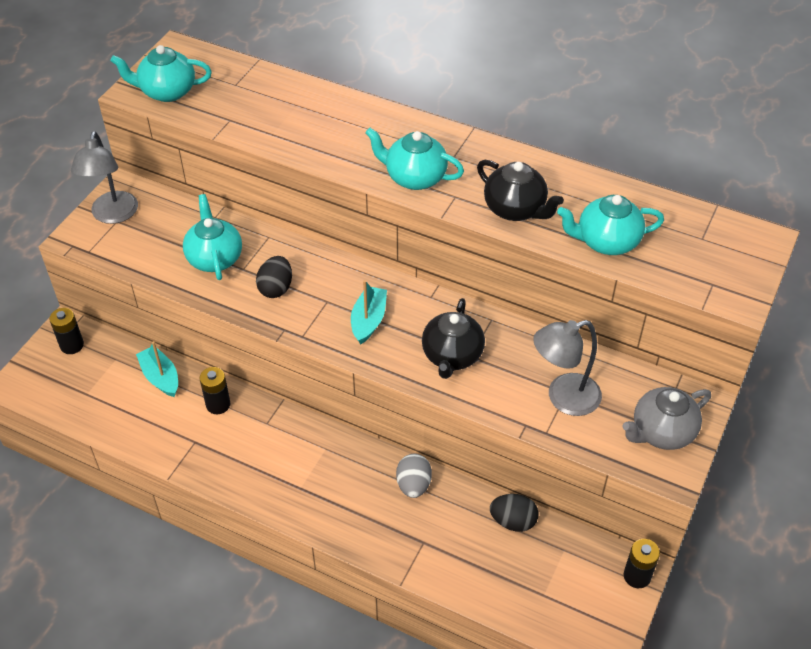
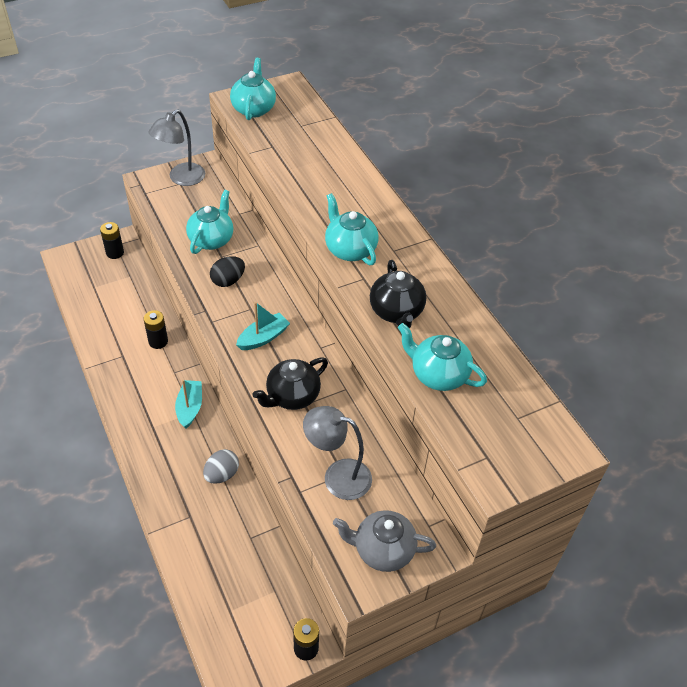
camera: 35 degrees right, 0 degrees up
turquoise teapot [111,45,212,102] -> turquoise teapot turned 60 degrees clockwise [230,58,276,120]
turquoise boat [136,341,178,397] -> turquoise boat moved to [175,379,202,429]
black egg [490,494,539,532] -> none

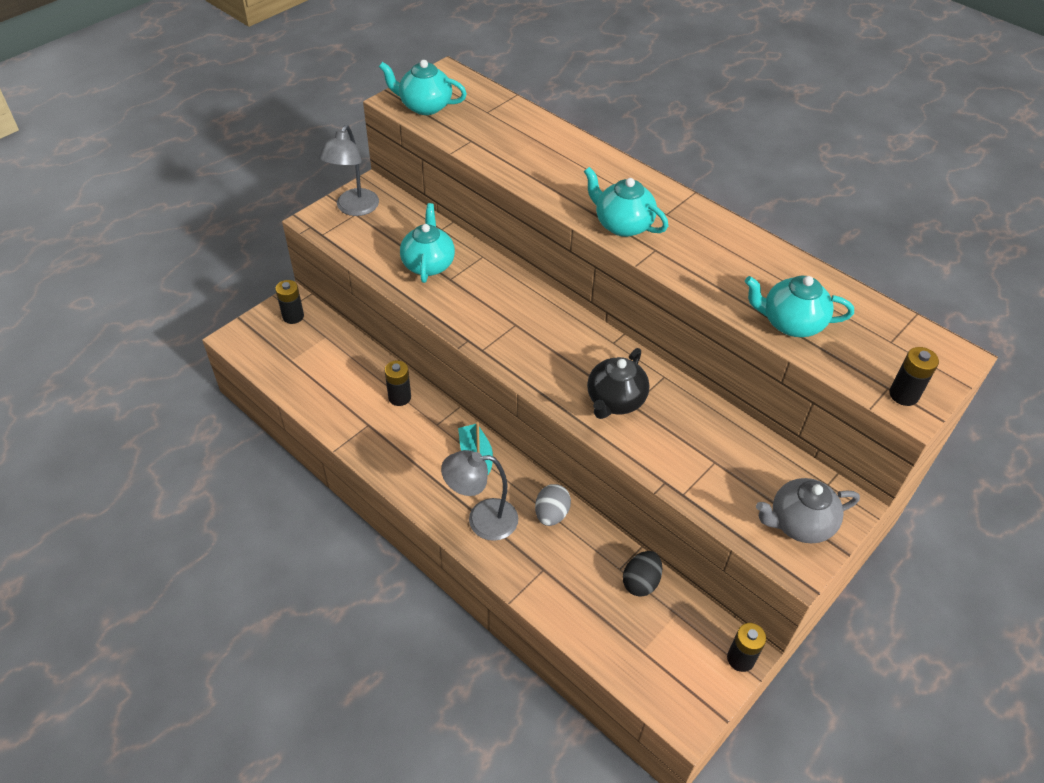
camera: 20 degrees left, 0 degrees up
black egg [210,256,245,287] -> black egg moved to [623,551,662,597]
turquoise teapot [230,58,276,120] -> turquoise teapot turned 60 degrees counterclockwise [379,60,467,115]
turquoise boat [236,302,290,350] -> none
grey lamp [303,406,372,500] -> grey lamp moved to [441,450,518,541]
black teapot [370,260,426,328] -> none
none -> black battery [889,347,939,406]

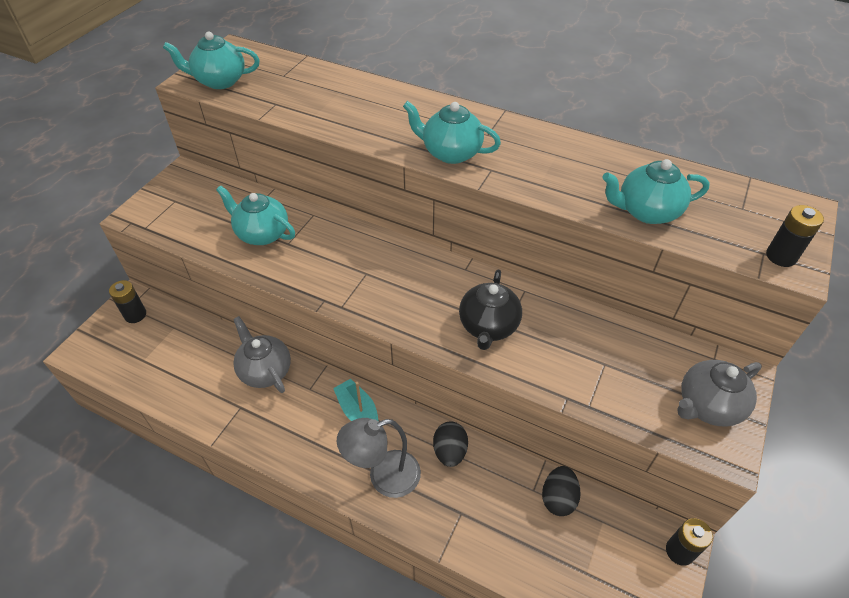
camera: 15 degrees left, 0 degrees up
grey lamp [318,125,379,216] -> none
black battery [385,360,411,406] -> grey teapot [233,316,291,393]
turquoise teapot [400,203,455,283] -> turquoise teapot turned 45 degrees counterclockwise [216,185,295,245]
grey egg [535,484,571,526] -> black egg [433,421,468,467]

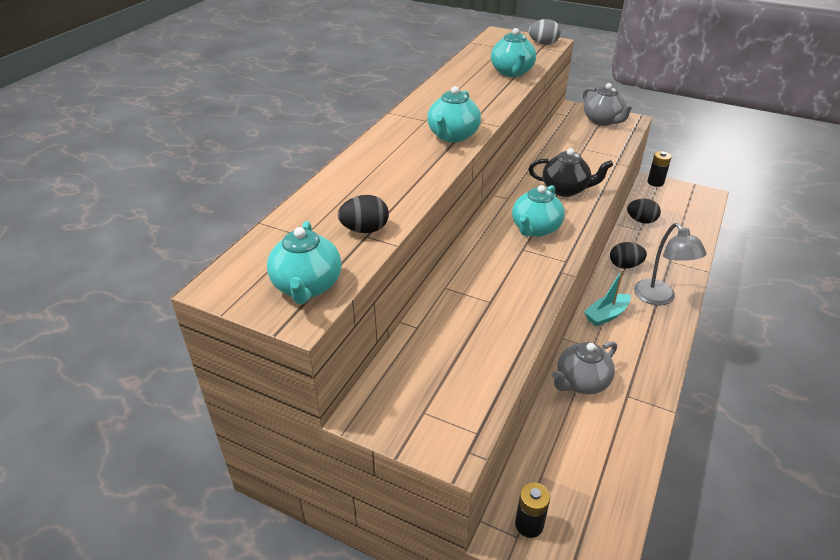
camera: 90 degrees left, 10 degrees down
turquoise teapot [216,185,295,245] -> turquoise teapot moved to [512,185,565,237]
black battery [766,205,824,267] -> grey egg [528,19,561,45]
none -> black egg [338,195,389,233]

